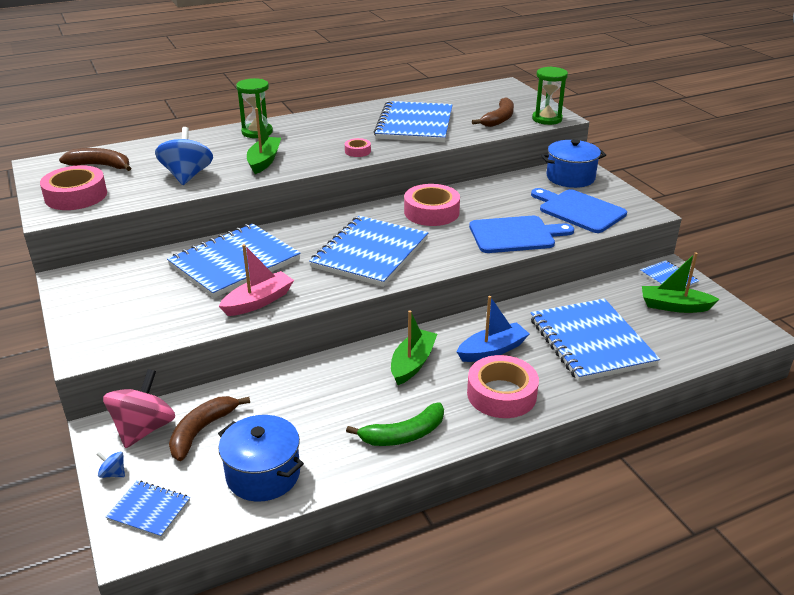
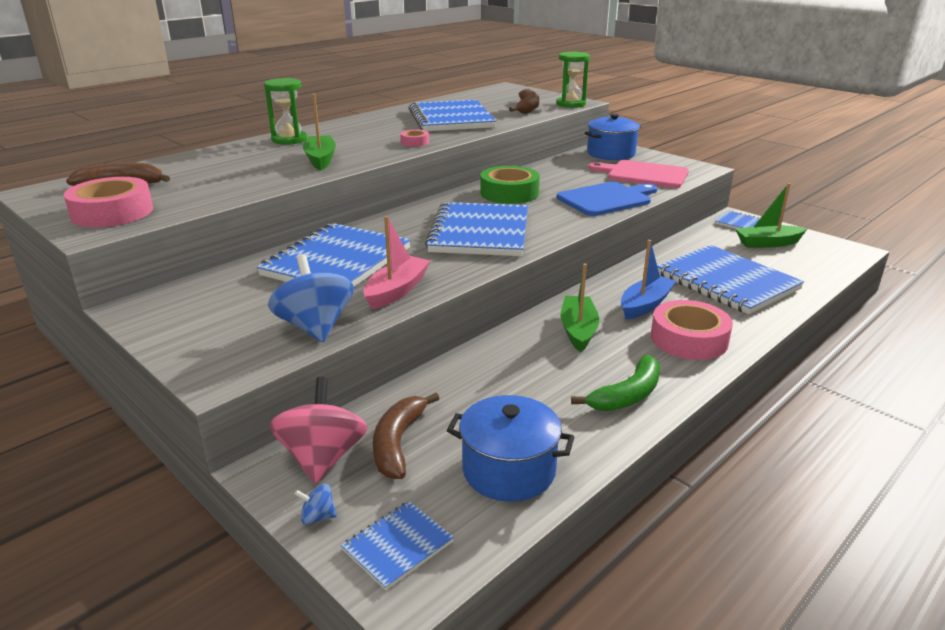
camera: 20 degrees left, 5 degrees down
blue notebook [106,480,190,538] -> blue notebook turned 45 degrees counterclockwise [341,501,454,590]
blue spinning top [155,127,213,185] -> blue spinning top moved to [268,255,354,342]
pink tape [404,184,460,226] -> green tape [480,166,540,204]
blue cutting board [531,188,627,233] -> pink cutting board [589,160,689,188]

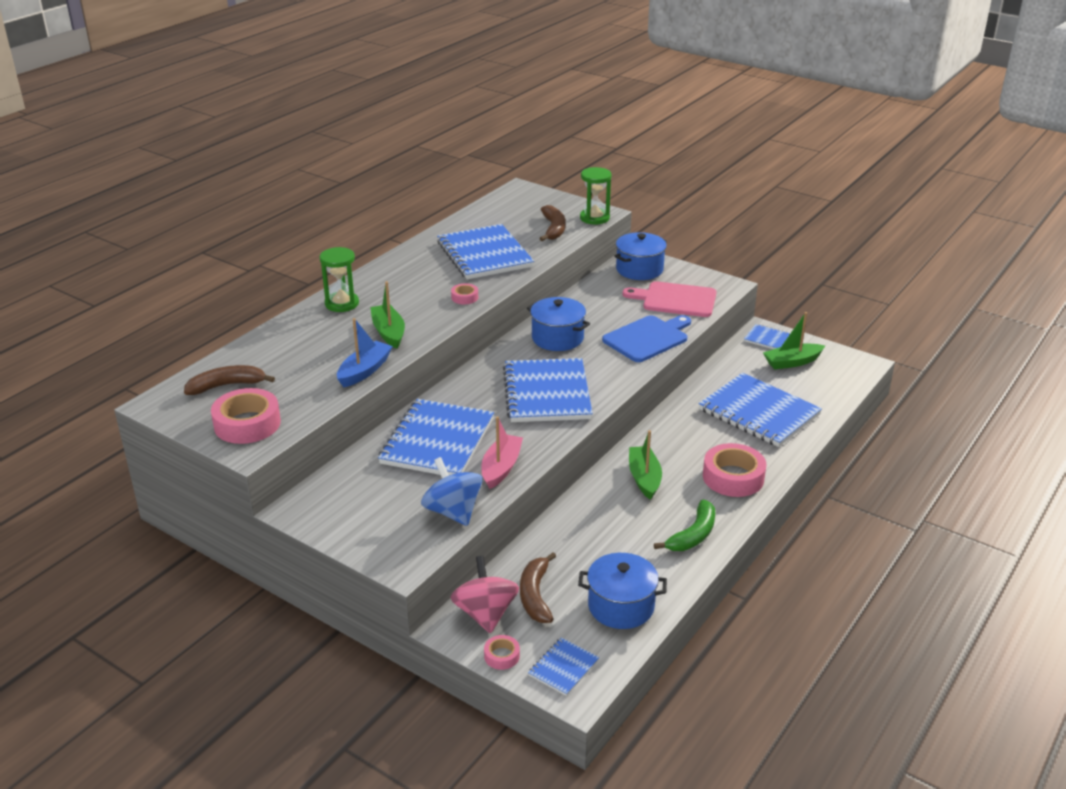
camera: 10 degrees left, 5 degrees up
blue spinning top [294,484,337,525] -> pink tape [484,635,520,670]
green tape [480,166,540,204] -> blue pot [527,297,590,351]
blue boat [621,240,676,319] -> blue boat moved to [337,318,393,387]

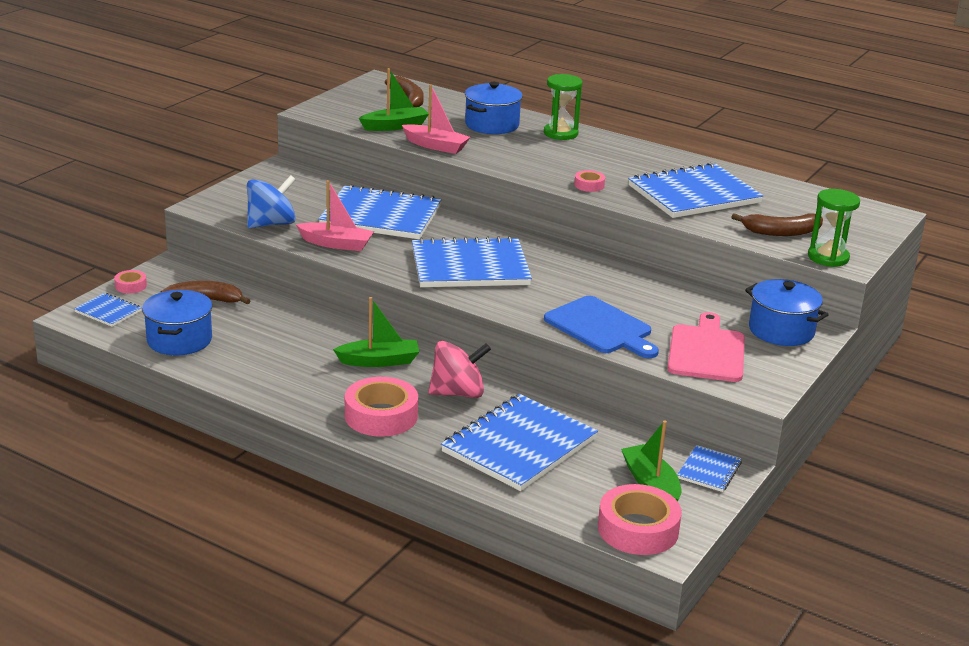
camera: 85 degrees right, 5 degrees down
pink tape [211,388,281,444] -> pink tape moved to [598,484,682,555]
blue boat [337,318,393,387] -> pink boat [402,84,470,154]
green boat [370,281,405,349] -> green boat moved to [359,68,428,131]
pink spinning top [450,556,519,634] -> pink spinning top moved to [428,341,491,398]
blue pot [527,297,590,351] -> blue pot moved to [465,82,523,134]
green banana [654,500,715,551] -> none

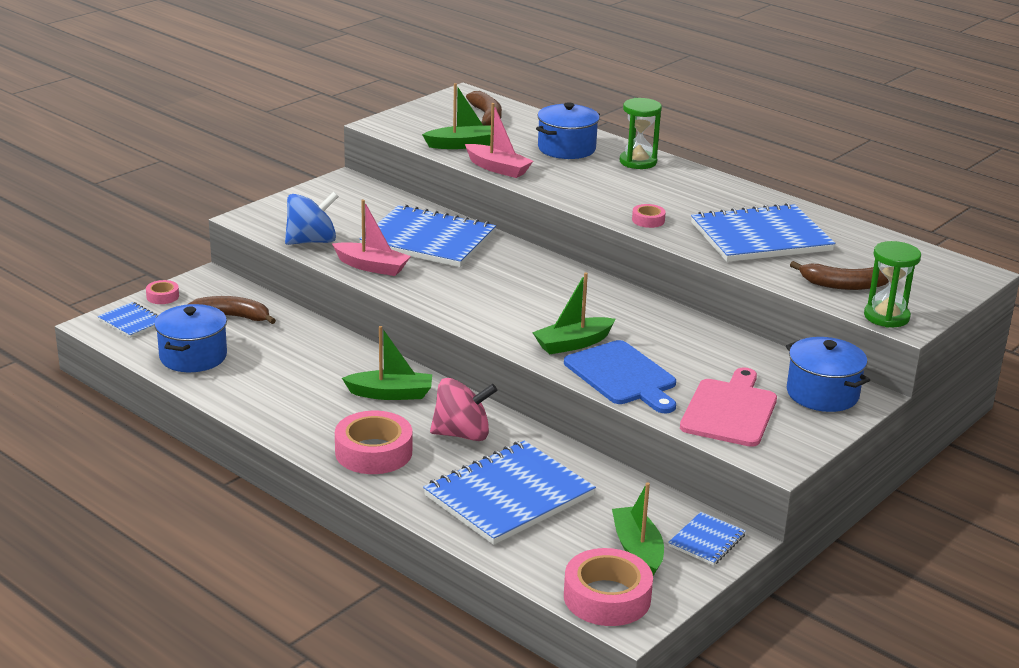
camera: 10 degrees right, 0 degrees up
blue notebook [412,236,532,287] -> none
none -> green boat [532,273,616,355]

